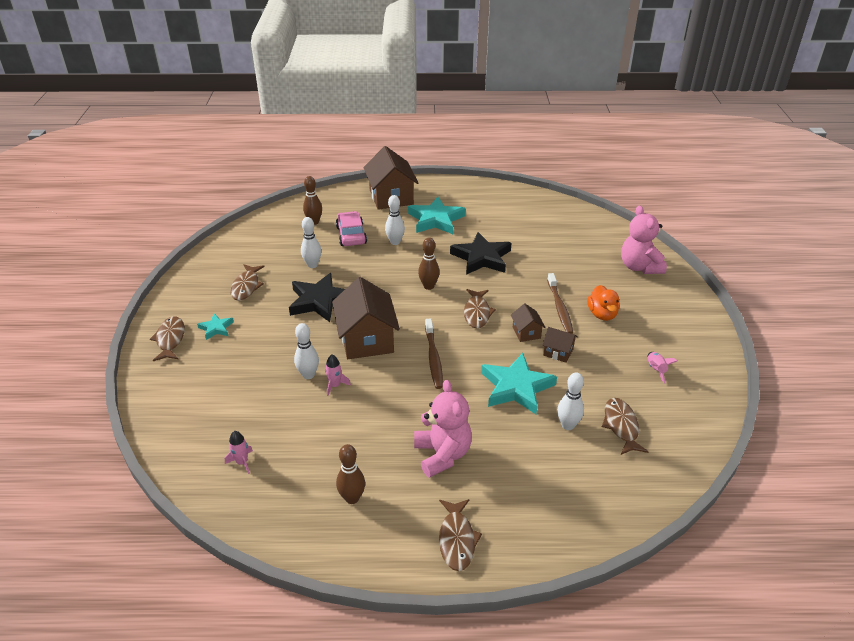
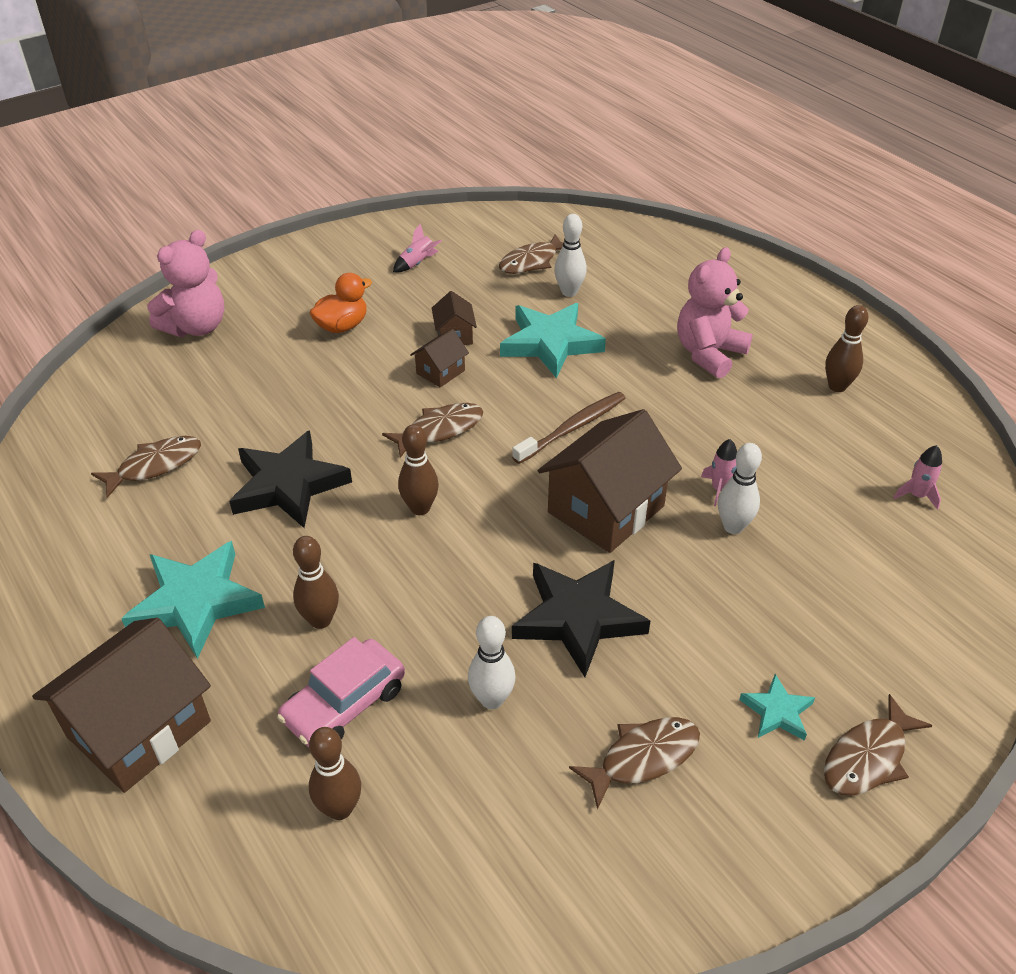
camera: 125 degrees left, 5 degrees up
white bowling pin [385,195,405,245] -> brown bowling pin [293,536,339,629]
brown fish [439,499,482,571] -> brown fish moved to [91,436,201,498]
brown toothbrush [547,273,573,334] -> none

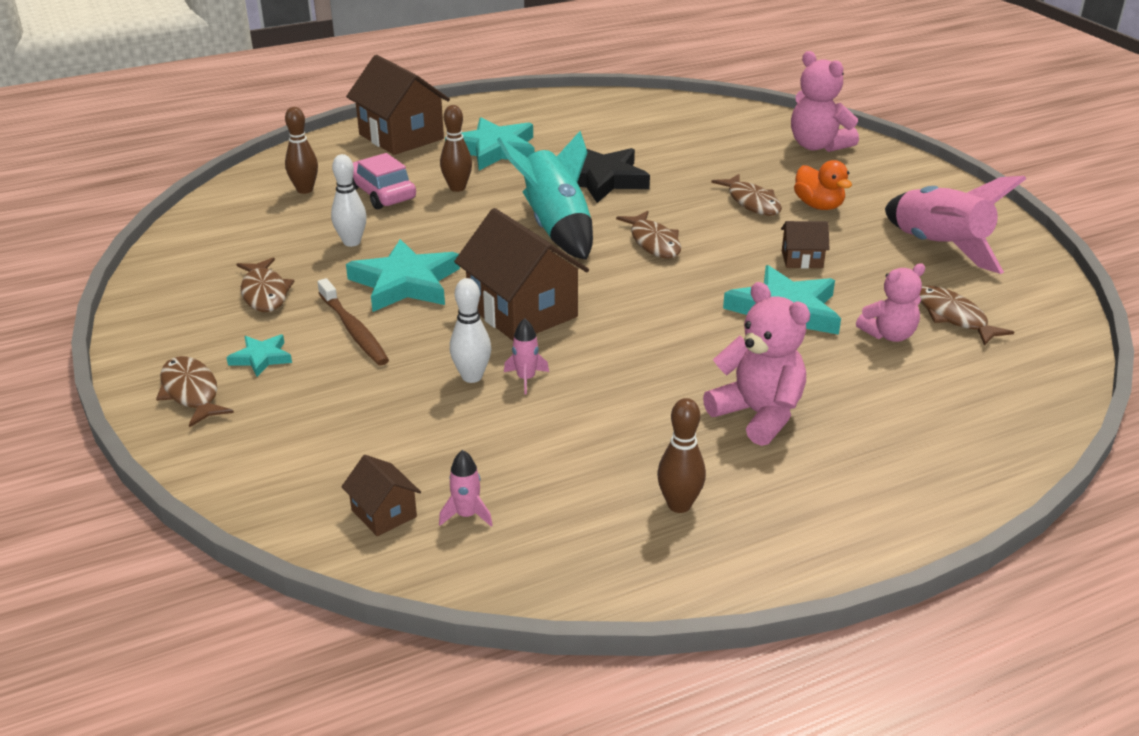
camera: 100 degrees right, 10 degrees down
brown fish [91,436,201,498] -> brown fish moved to [711,174,782,216]
pink rocket [393,224,442,272] -> pink rocket [885,176,1026,274], size x2.44
brown bowling pin [398,424,439,515] -> turquoise rocket [497,131,593,260]
brown house [410,329,469,387] -> brown house moved to [341,455,421,536]
brown toothbrush [512,392,625,464] -> brown toothbrush moved to [317,278,389,366]
black star [512,560,650,677] -> turquoise star [346,239,460,312]
white bowling pin [554,214,587,297] -> pink teddy bear [856,263,925,342]

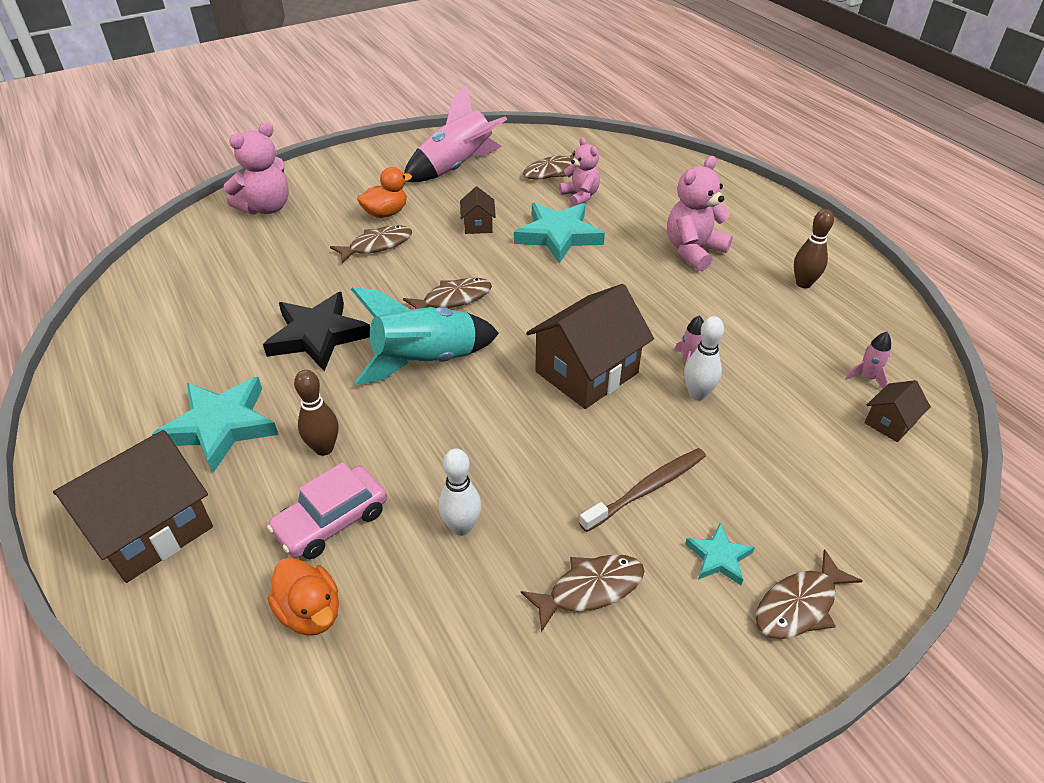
camera: 95 degrees left, 10 degrees up
brown bowling pin [285,107,318,194] -> orange duck [268,558,339,636]
turquoise star [346,239,460,312] -> none

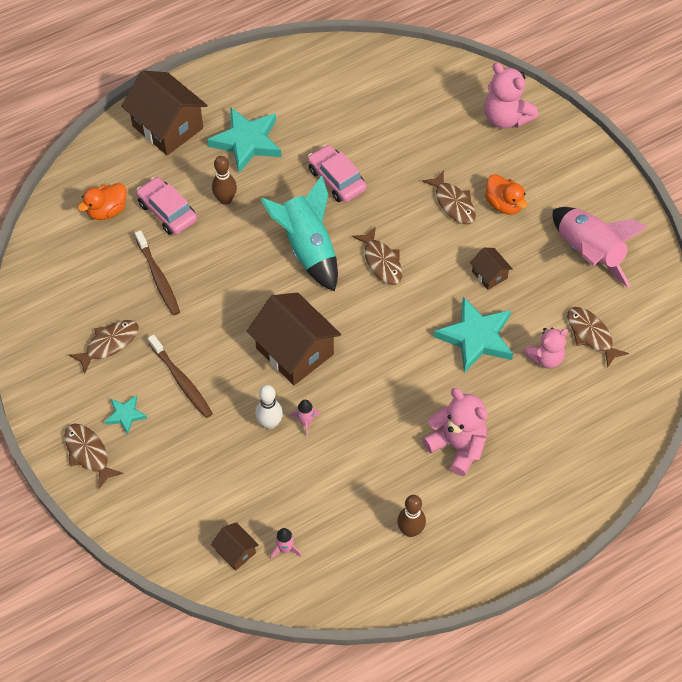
camera: 90 degrees right, 15 degrees up
black star [263,292,370,372] -> pink car [308,145,367,202]
white bowling pin [438,448,481,536] -> brown toothbrush [135,230,180,316]
brown house [460,187,496,234] -> brown house turned 60 degrees clockwise [470,247,513,290]
brown fish [521,554,644,632] -> brown fish turned 105 degrees counterclockwise [69,320,139,374]

